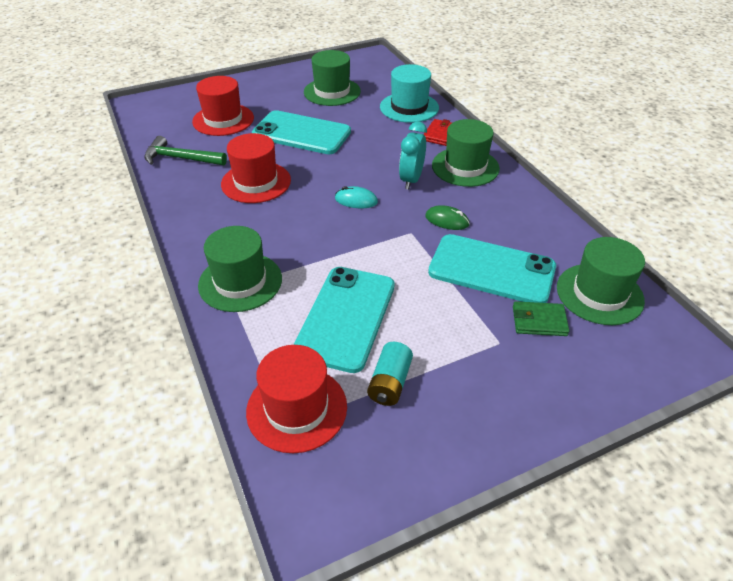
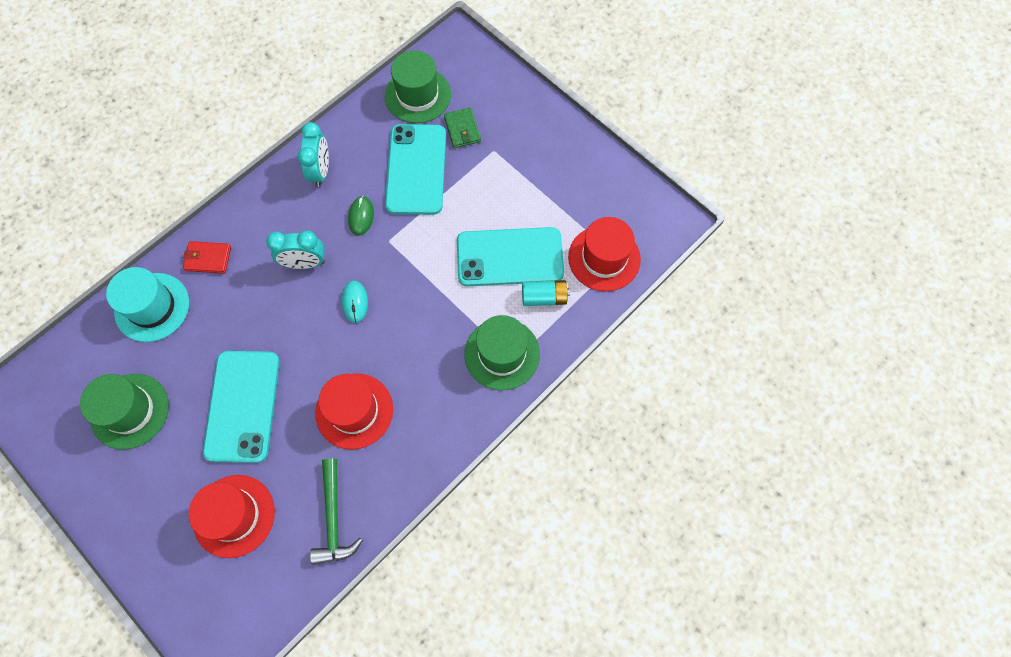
camera: 110 degrees left, 25 degrees up
turquoise battery [367,342,413,406] -> turquoise battery moved to [522,280,570,306]
green hat [432,119,500,187] -> none
none -> turquoise clock [298,122,329,187]

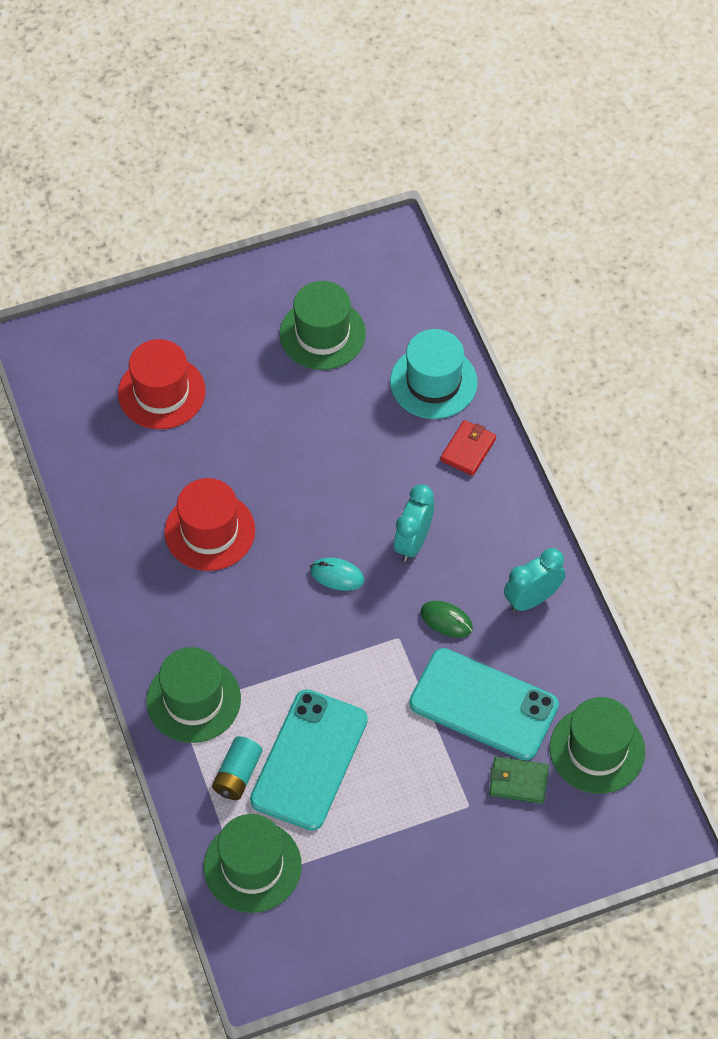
camera: 115 degrees right, 10 degrees down
turquoise phone [203,351,280,463] -> none
turquoise clock [298,122,329,187] -> turquoise clock turned 120 degrees clockwise [504,548,565,612]
green hammer [310,458,363,565] -> none
red hat [568,217,641,291] -> green hat [204,814,302,913]

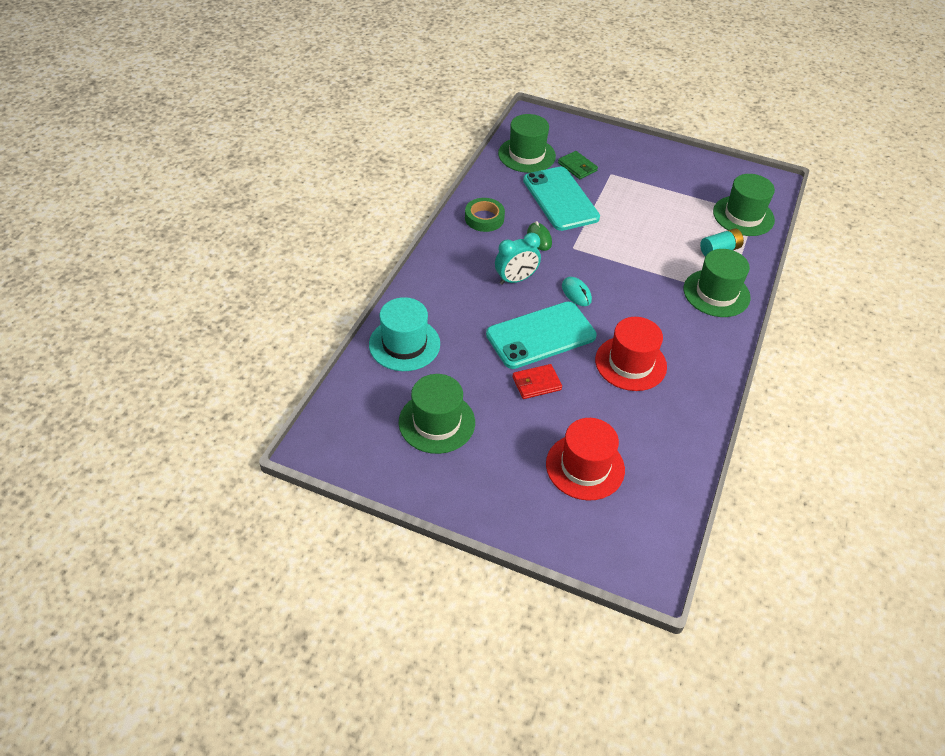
camera: 140 degrees left, 10 degrees down
turquoise phone [250,689,368,831] -> turquoise phone moved to [486,302,597,369]
red wallet [440,420,496,476] -> red wallet moved to [512,364,562,399]
turquoise clock [504,548,565,612] -> green tape [465,198,505,232]

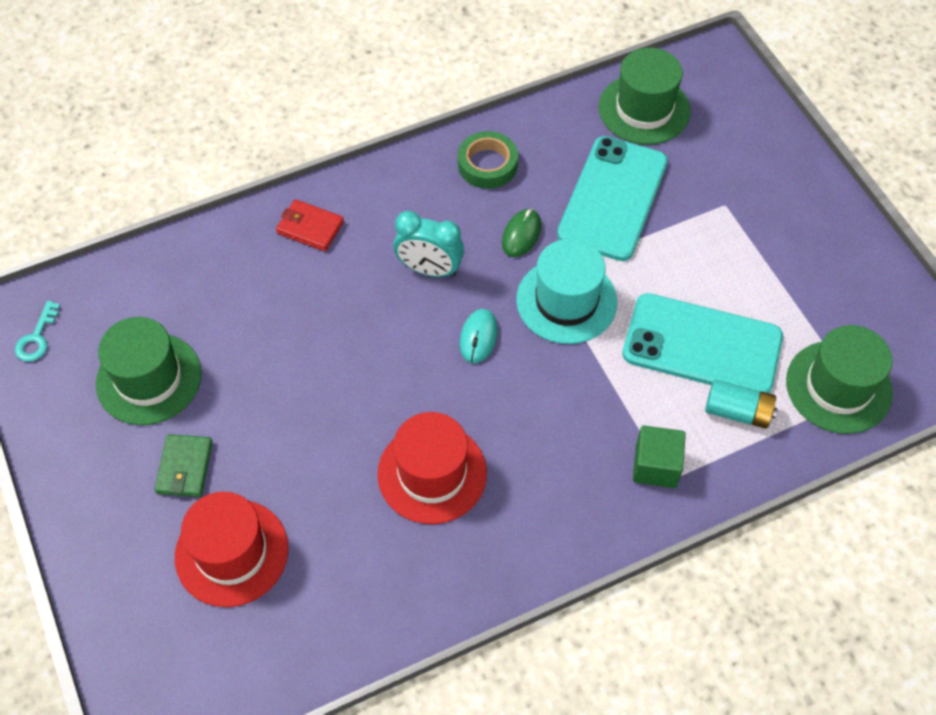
camera: 45 degrees right, 10 degrees up
turquoise hat [369,297,440,371] -> turquoise hat moved to [516,239,617,344]
turquoise phone [486,302,597,369] -> turquoise phone moved to [622,293,783,393]
red wallet [512,364,562,399] -> red wallet moved to [276,199,344,251]
green wallet [558,151,598,179] -> green wallet moved to [155,434,213,497]
green hat [684,249,751,317] -> green cube [633,425,686,488]
none -> turquoise key [15,301,61,362]

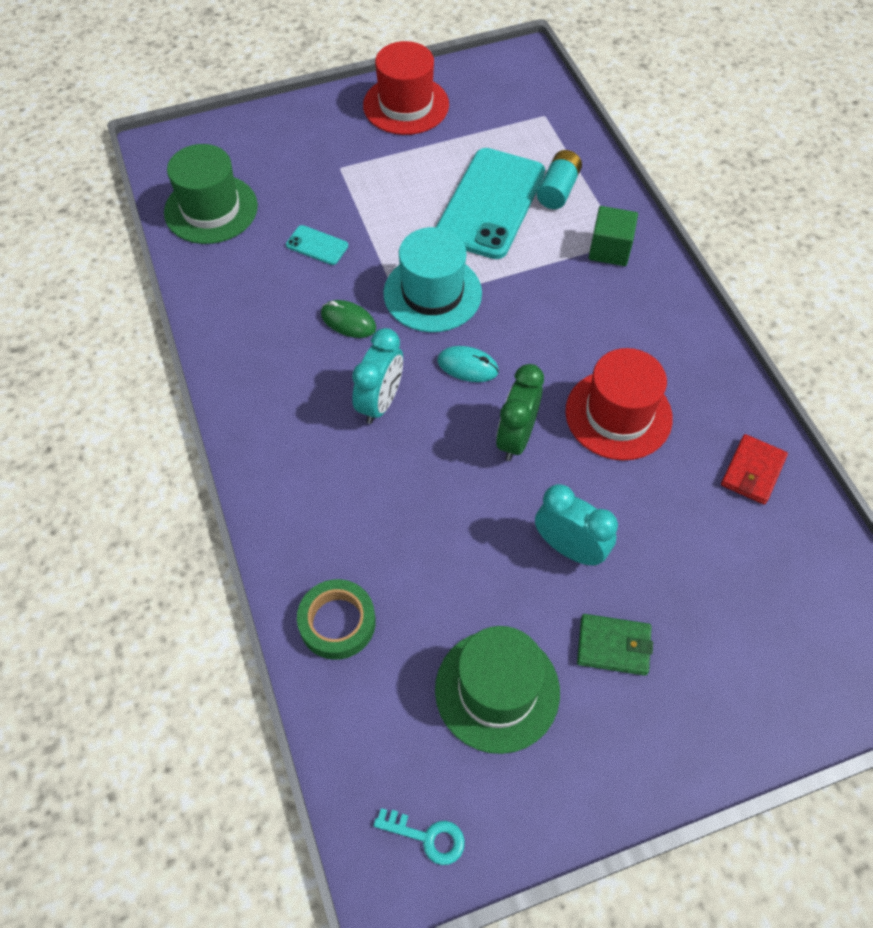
camera: 85 degrees left, 0 degrees up
red hat [175,492,289,607] -> red hat moved to [363,41,449,135]
red wallet [276,199,344,251] -> red wallet moved to [721,434,788,505]
green tape [458,131,518,189] -> green tape moved to [297,579,376,660]
turquoise phone [557,136,668,261] -> turquoise phone [286,225,348,265], size x0.41
green hat [786,325,893,434] -> none
none -> green clock [496,364,544,461]
none -> turquoise clock [535,484,618,566]

